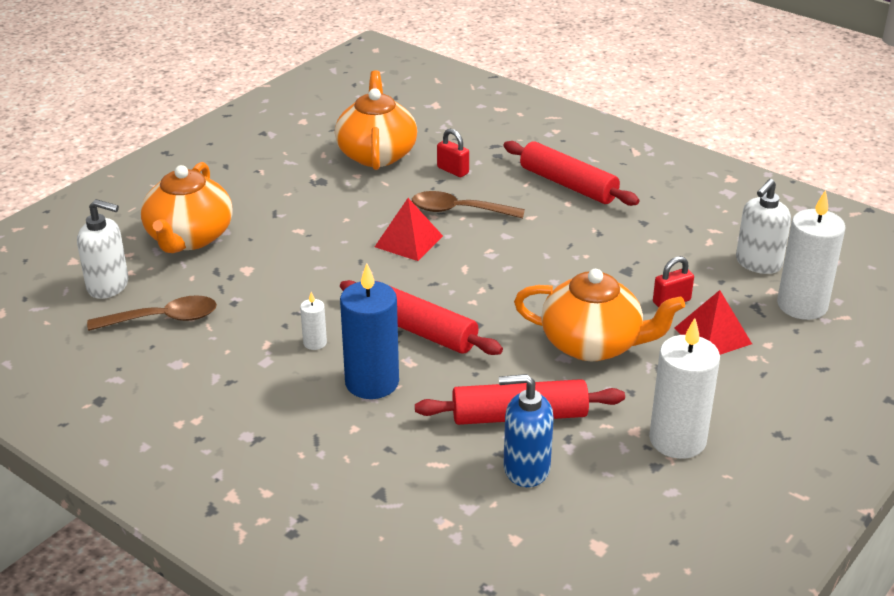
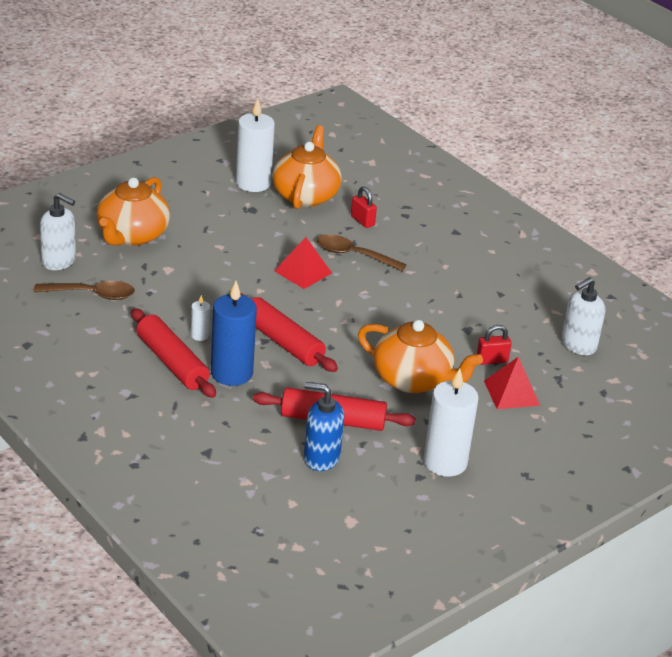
camera: 10 degrees right, 0 degrees up
red rolling pin [504,141,639,206] -> red rolling pin moved to [131,308,216,398]
white candle [777,190,846,320] -> white candle moved to [236,98,275,192]

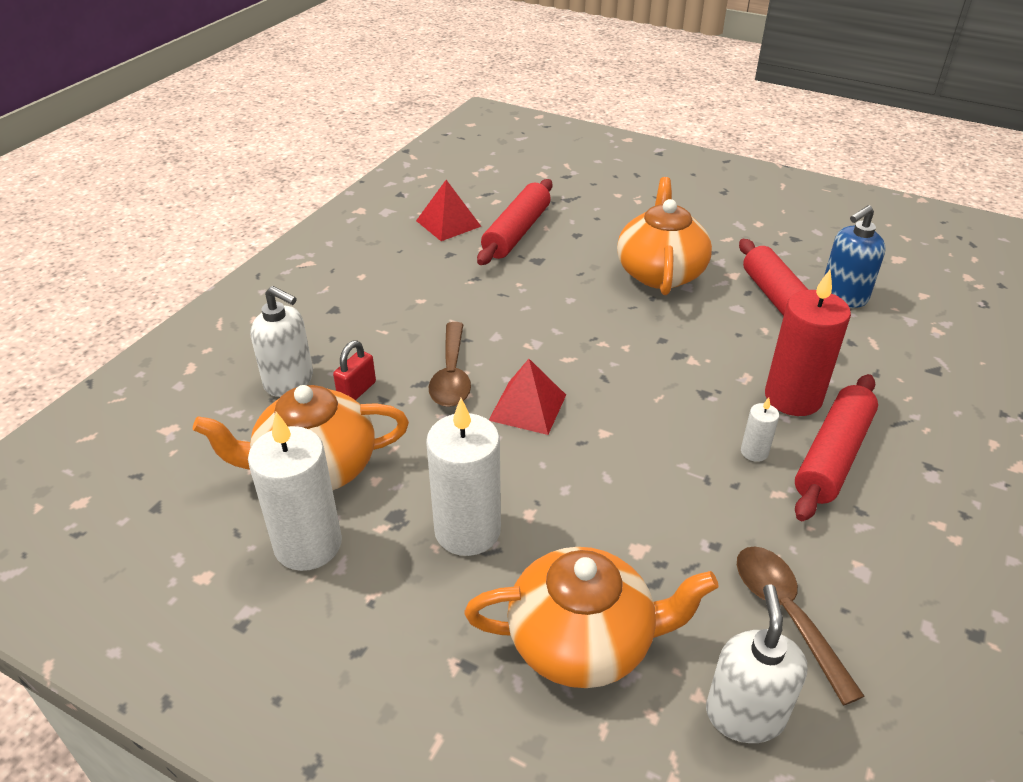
camera: 110 degrees left, 5 degrees up
blue candle [211,281,257,386] -> red candle [765,270,851,416]
red rolling pin [240,293,338,372] -> red rolling pin moved to [477,179,552,265]
blue soap dispenser [304,382,344,471] -> blue soap dispenser turned 60 degrees clockwise [824,205,886,307]
white candle [423,368,479,477] -> white candle moved to [426,398,501,556]
red padlock [477,325,511,365] -> none
red pyramid [484,357,540,409] -> red pyramid moved to [416,180,482,241]
white soap dispenser [561,277,605,355] -> white soap dispenser moved to [251,286,313,397]

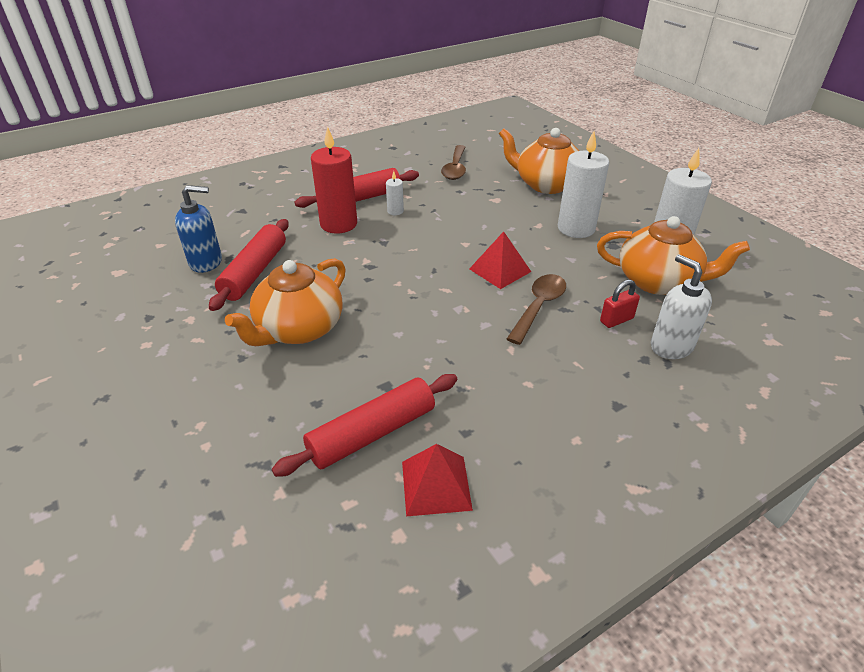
camera: 150 degrees left, 0 degrees up
white soap dispenser [706,584,807,743] -> none

